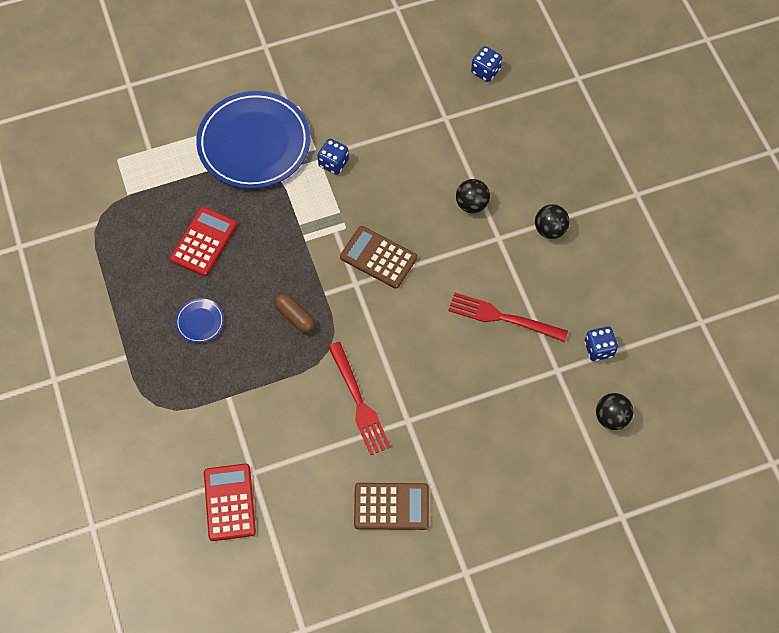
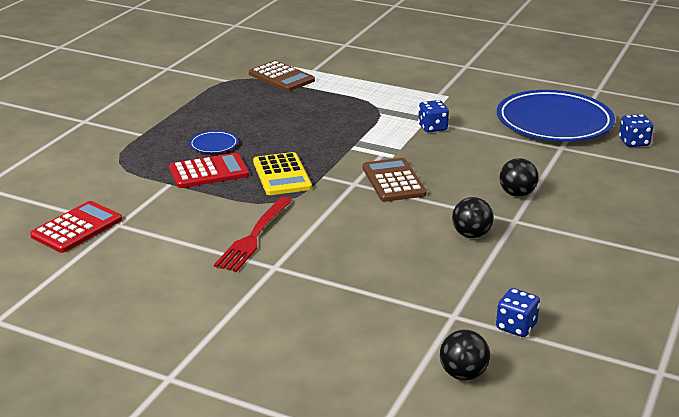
camera: 45 degrees right, 35 degrees down
red calculator [170,207,237,276] -> red calculator moved to [169,153,249,188]
blue plate [196,91,310,189] -> blue plate moved to [497,90,615,142]
brown capsule [274,293,315,333] -> yellow calculator [253,152,312,195]
brown calculator [354,483,429,530] -> brown calculator moved to [249,61,315,91]
red fork [448,293,568,342] -> none
black ball [535,204,570,239] -> black ball moved to [452,197,494,238]

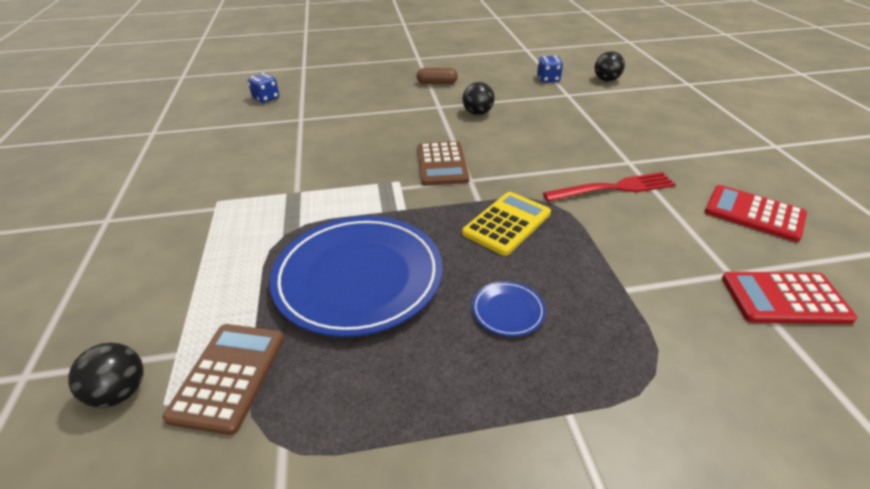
camera: 125 degrees left, 10 degrees up
red calculator [169,153,249,188] -> red calculator moved to [705,185,807,242]
brown calculator [363,158,426,202] -> brown calculator turned 45 degrees counterclockwise [417,141,469,186]
blue dice [418,100,449,132] -> none
blue plate [497,90,615,142] -> blue plate moved to [270,216,443,337]
black ball [500,158,539,197] -> black ball moved to [68,342,144,408]
none -> brown capsule [417,68,458,84]

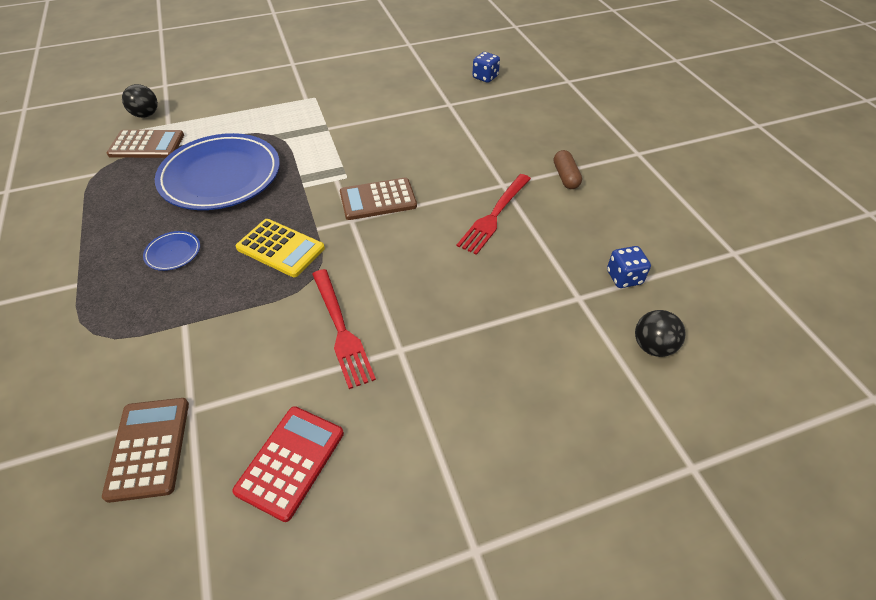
camera: 80 degrees right, 10 degrees up
black ball [462,82,495,115] -> red fork [457,174,531,255]
red calculator [722,272,857,324] -> brown calculator [102,398,189,503]

